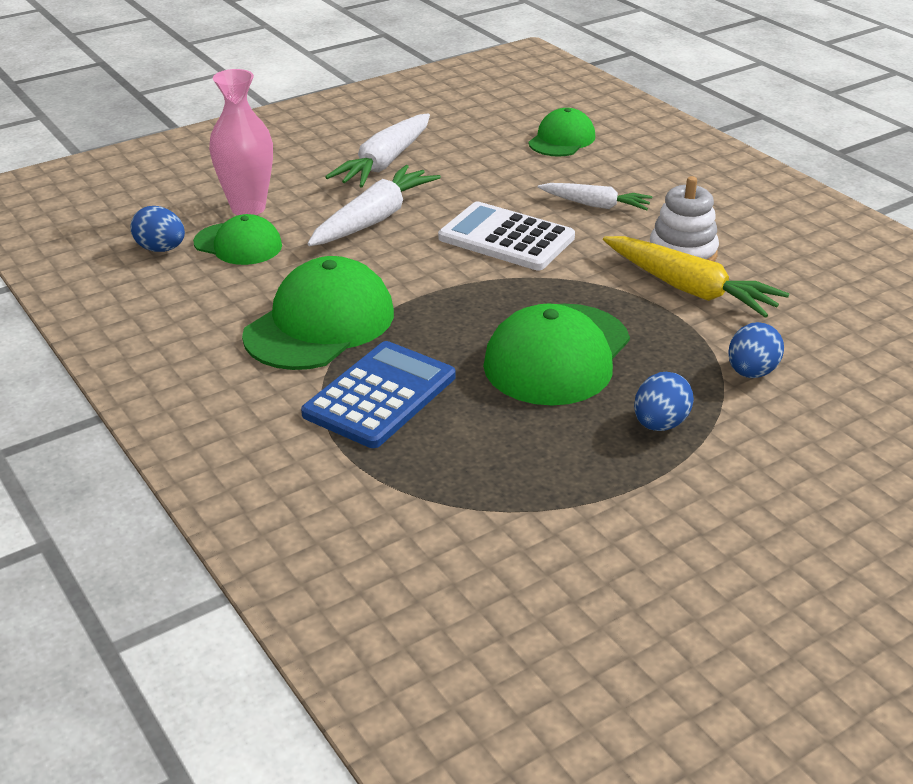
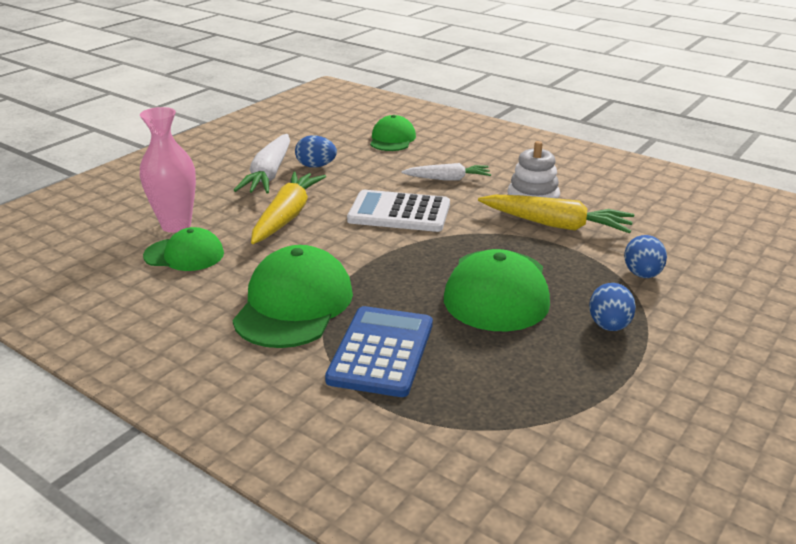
camera: 20 degrees left, 5 degrees down
blue egg [130,206,185,252] -> blue egg moved to [295,135,337,167]
white carrot [307,165,441,246] -> yellow carrot [251,172,326,244]

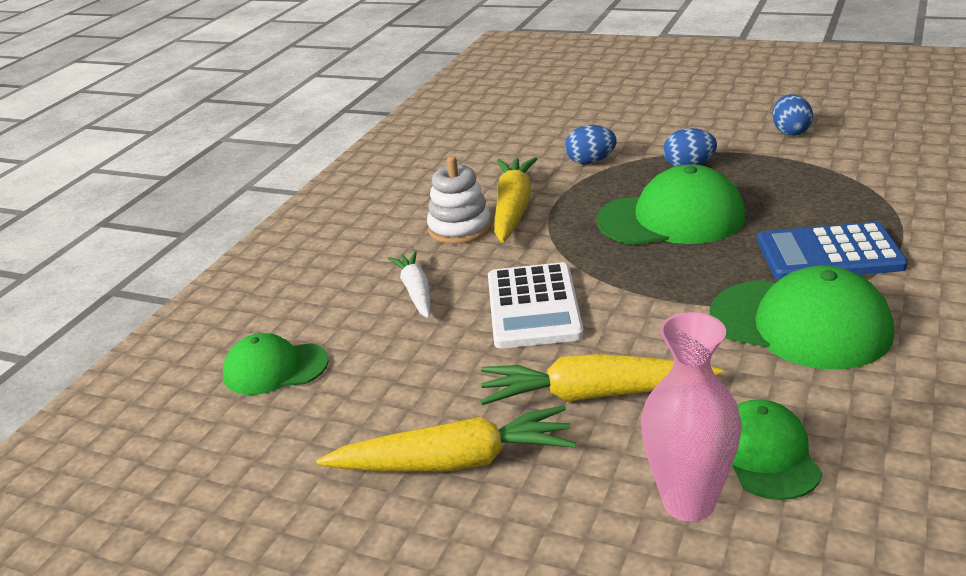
camera: 100 degrees left, 0 degrees up
green cap [232,245,353,348] -> green cap turned 150 degrees counterclockwise [710,266,894,369]
white carrot [234,134,290,194] -> yellow carrot [316,405,576,472]
blue egg [295,135,337,167] -> blue egg moved to [772,94,813,136]

